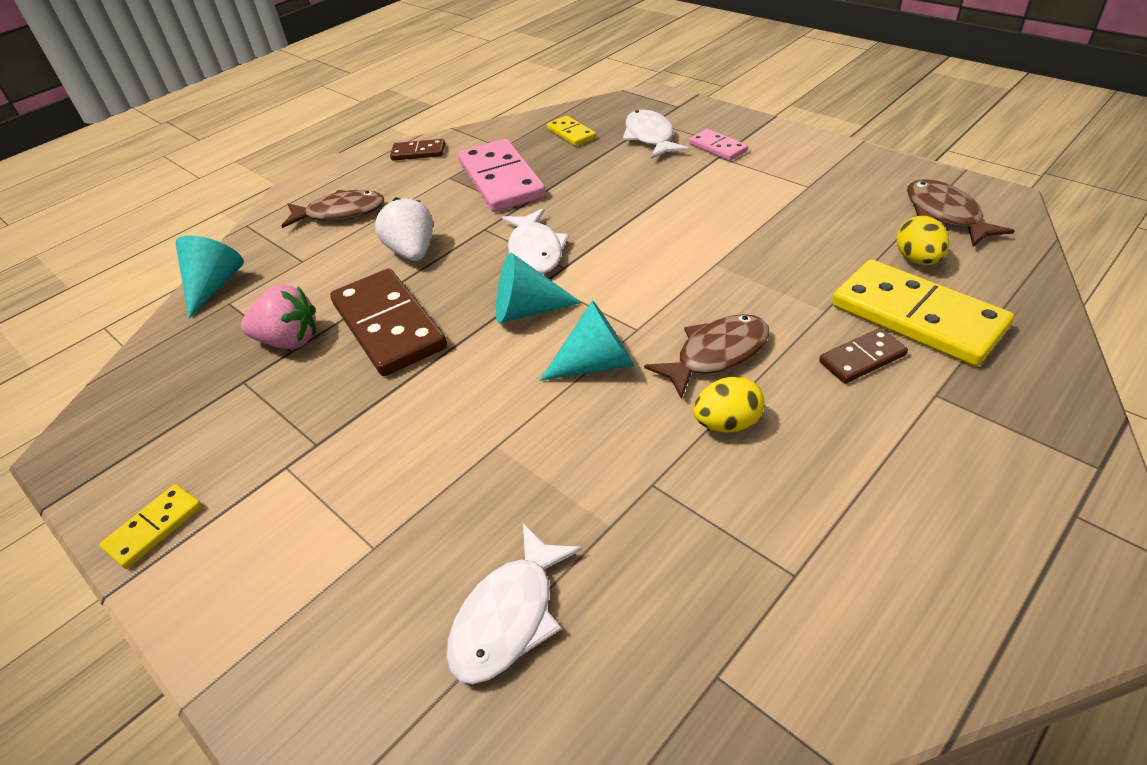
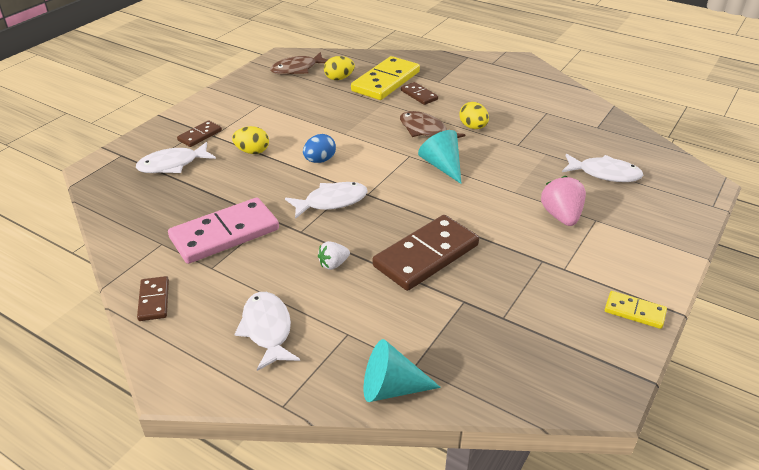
camera: 105 degrees left, 5 degrees down
pink strawberry [241,284,316,349] -> pink strawberry moved to [541,176,586,226]
brown fish [282,190,384,228] -> white fish [234,292,300,371]
white strawberry [375,197,433,261] -> white strawberry [318,241,350,270], size x0.60
turquoise cone [496,252,581,323] -> none
yellow domino [547,116,596,146] -> none
pink domino [689,129,748,161] -> brown domino [177,121,222,147]
none -> yellow egg [232,126,269,154]
none -> blue egg [303,134,336,163]

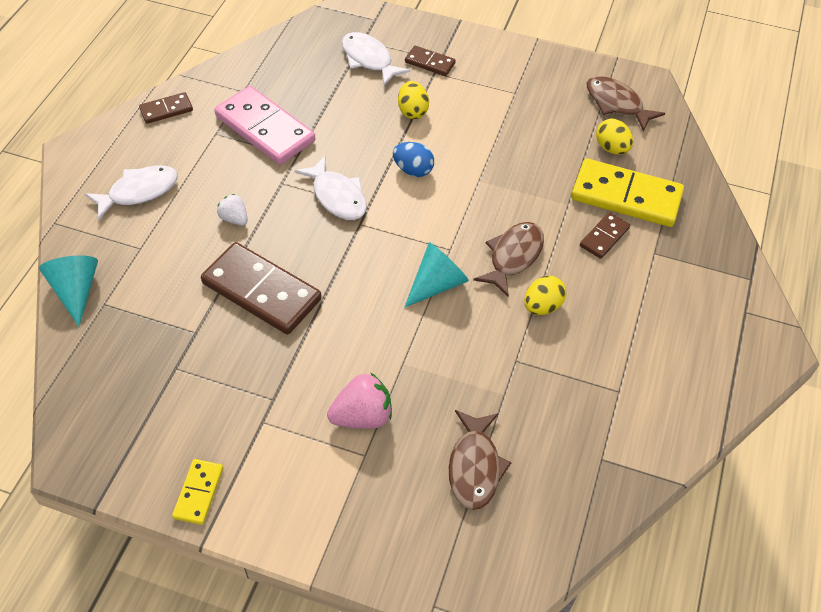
camera: 75 degrees right, 15 degrees up
white fish [562,154,643,182] -> brown fish [449,410,512,510]

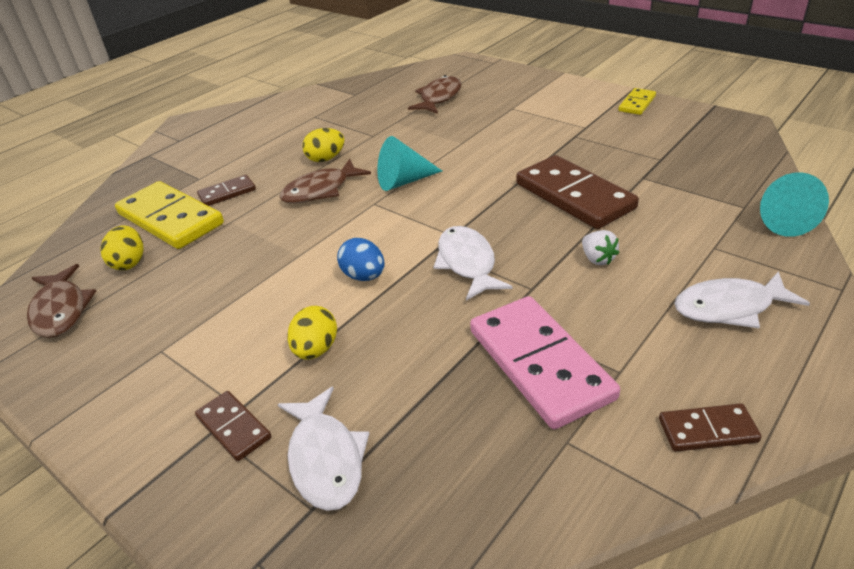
camera: 155 degrees left, 15 degrees down
pink strawberry [327,372,392,429] -> none

